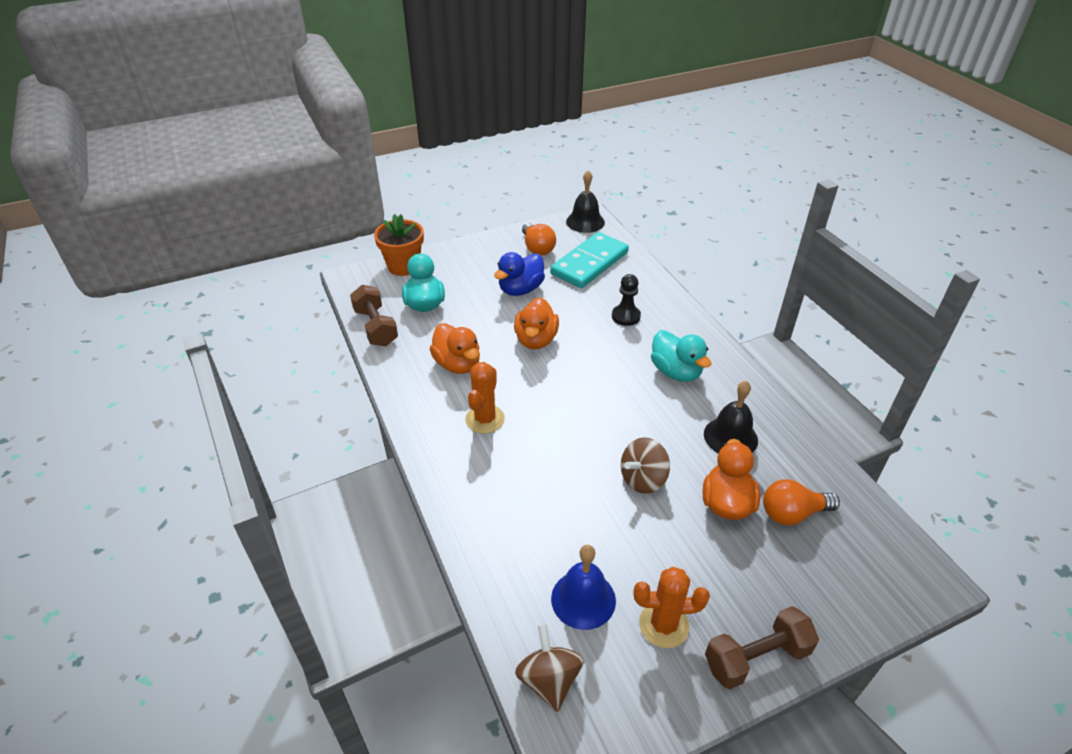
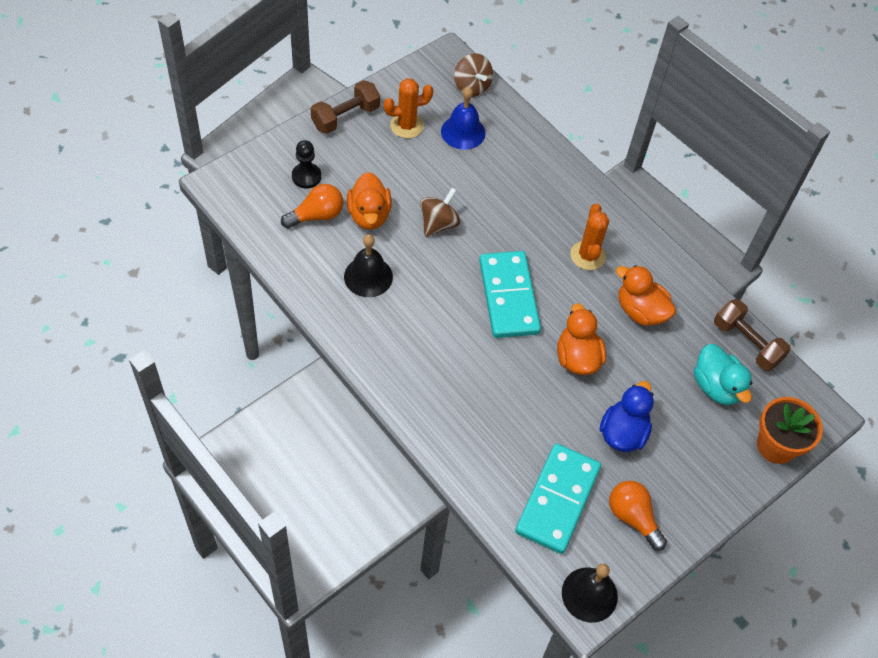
camera: 160 degrees right, 15 degrees up
black pawn [612,274,641,326] -> black pawn moved to [292,140,321,189]
turquoise duck [651,330,711,382] -> none
none -> turquoise domino [479,251,541,338]

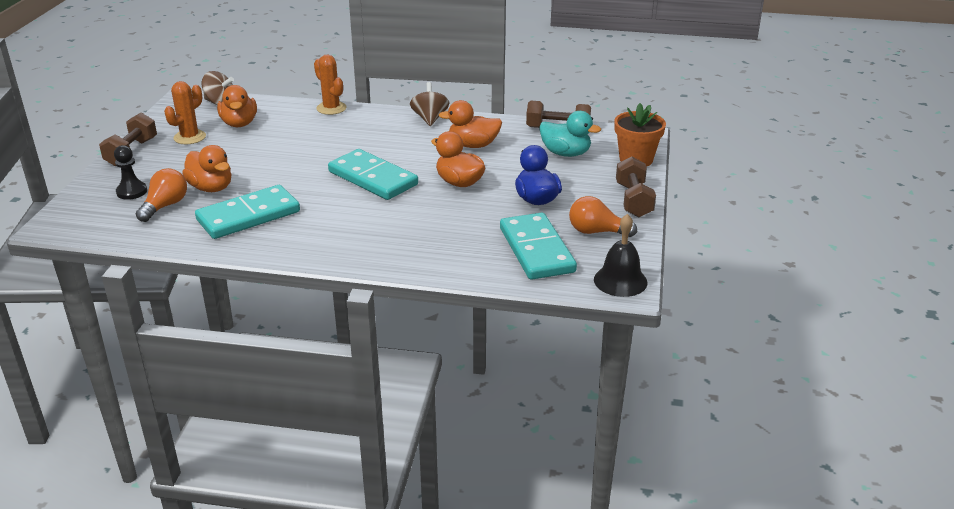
camera: 35 degrees left, 25 degrees down
black bell [344,234,393,297] -> turquoise domino [195,185,300,239]
brown spinning top [420,188,460,237] -> brown spinning top moved to [410,82,449,126]
blue bell [441,86,486,150] -> orange duck [217,85,257,127]
orange cactus [570,203,609,270] -> orange cactus moved to [314,54,347,115]
none -> brown dumbbell [616,156,656,217]

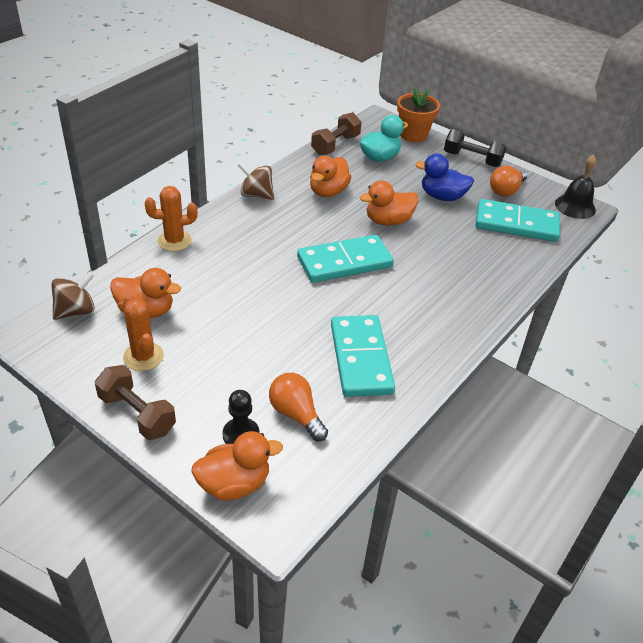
camera: 65 degrees left, 10 degrees up
orange duck [182,145,231,192] -> orange duck moved to [191,431,283,500]
brown dumbbell [616,156,656,217] -> black dumbbell [444,129,506,167]

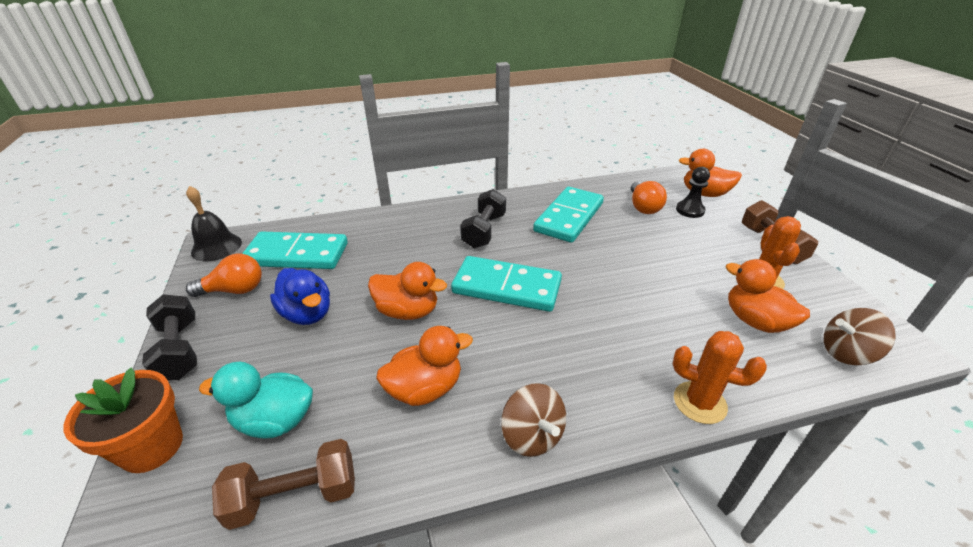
camera: 140 degrees left, 5 degrees down
turquoise domino [475,199,560,242] -> turquoise domino turned 45 degrees counterclockwise [242,232,348,269]
none -> black dumbbell [460,189,506,248]

